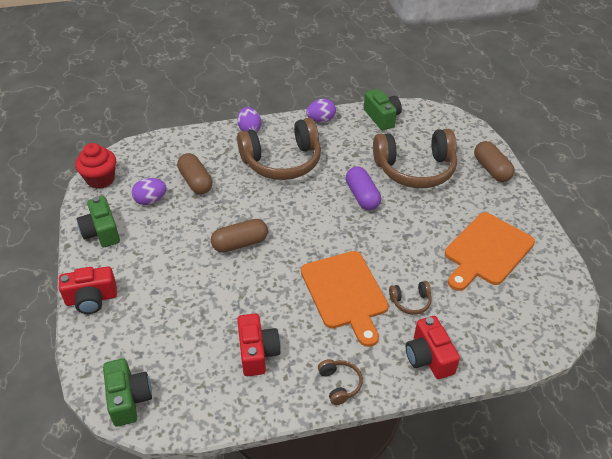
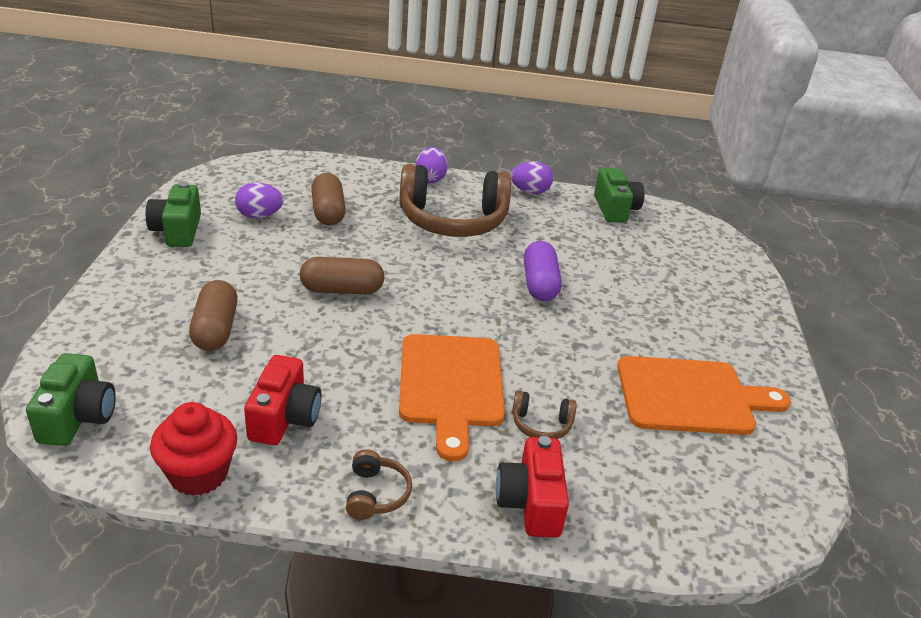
camera: 15 degrees right, 10 degrees down
red camera [59,266,117,314] -> none
red cupcake [75,143,116,189] -> red cupcake moved to [150,402,237,496]
brown headphones [373,129,457,188] -> none
orange cutting board [445,212,535,291] -> orange cutting board turned 150 degrees counterclockwise [617,356,791,435]
brown capsule [474,141,515,182] -> brown capsule moved to [189,280,238,351]

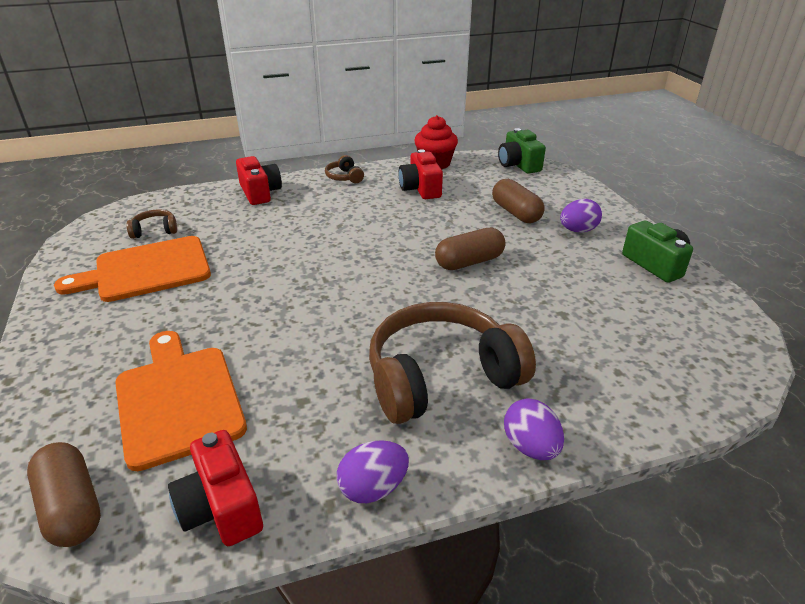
camera: 160 degrees right, 0 degrees up
purple egg [235,182,283,218] -> purple egg moved to [560,199,602,233]
brown capsule [311,173,346,226] -> brown capsule moved to [27,442,101,547]
orange cutting board [399,334,505,461] -> orange cutting board moved to [115,331,247,471]
brown headphones [512,390,577,439] -> brown headphones moved to [126,209,177,239]
purple capsule [524,241,562,301] -> none
green camera [594,168,645,222] -> red camera [168,430,263,546]

